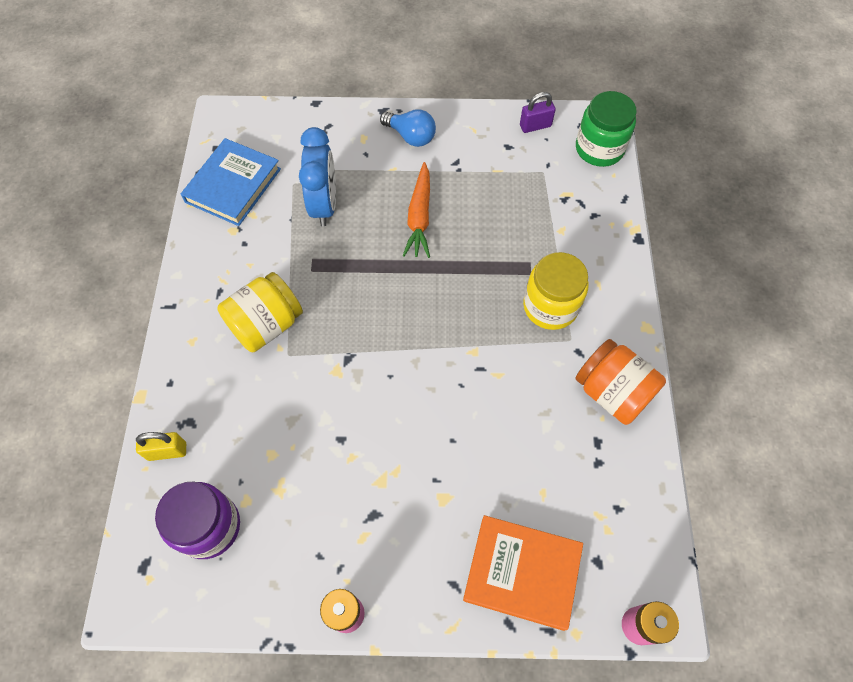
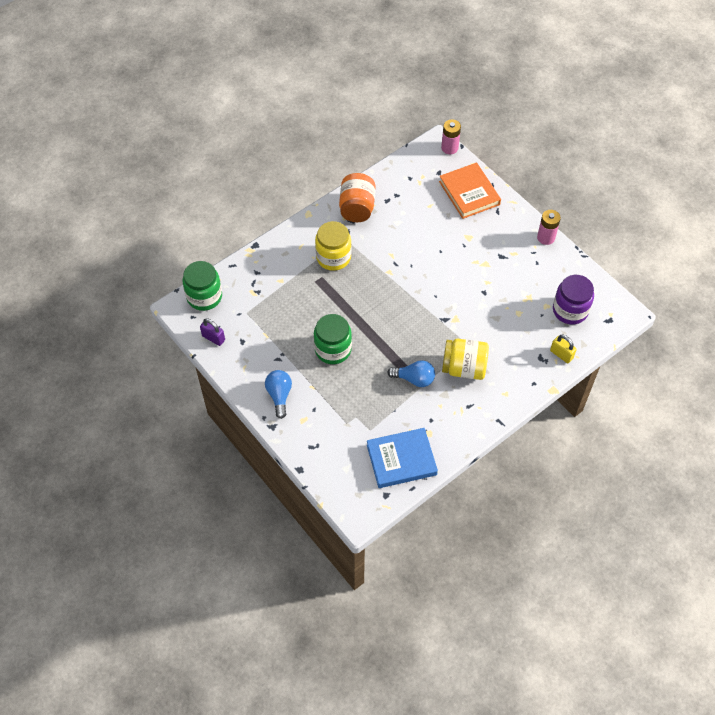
camera: 130 degrees left, 5 degrees down
blue clock [299,127,336,226] -> none
orange carrot [403,162,430,258] -> green jar [314,314,352,364]
none -> blue light bulb [387,360,435,387]

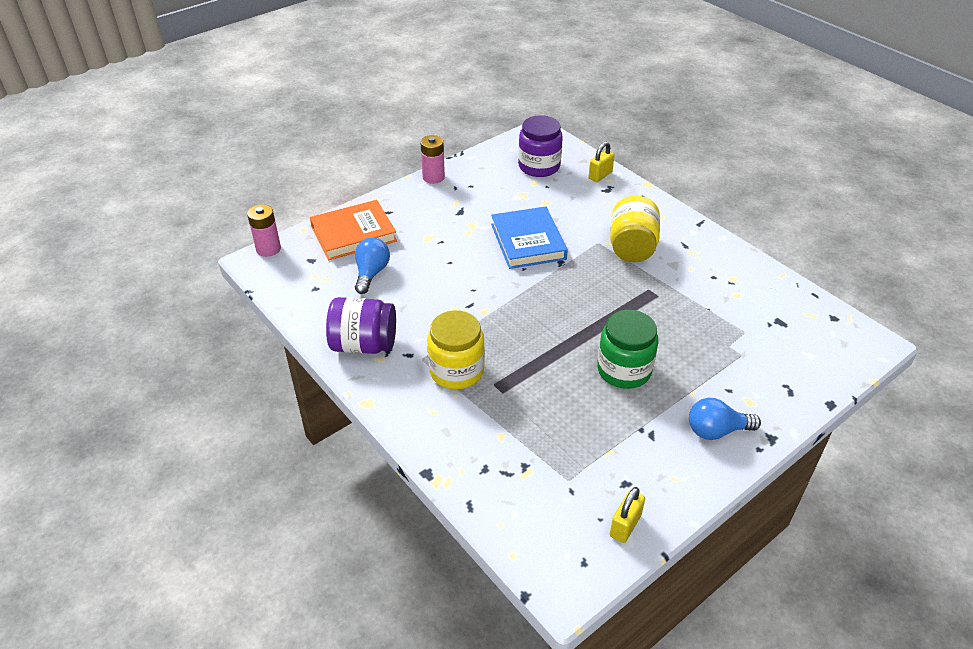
camera: 90 degrees left, 15 degrees down
green jar [182,261,222,311] -> none
purple padlock [200,318,225,346] -> yellow padlock [610,487,645,543]
orange jar [339,173,376,222] -> purple jar [326,297,396,354]
blue book [367,428,438,488] -> blue book moved to [491,206,568,269]
blue light bulb [387,360,435,387] -> blue light bulb moved to [355,238,390,294]

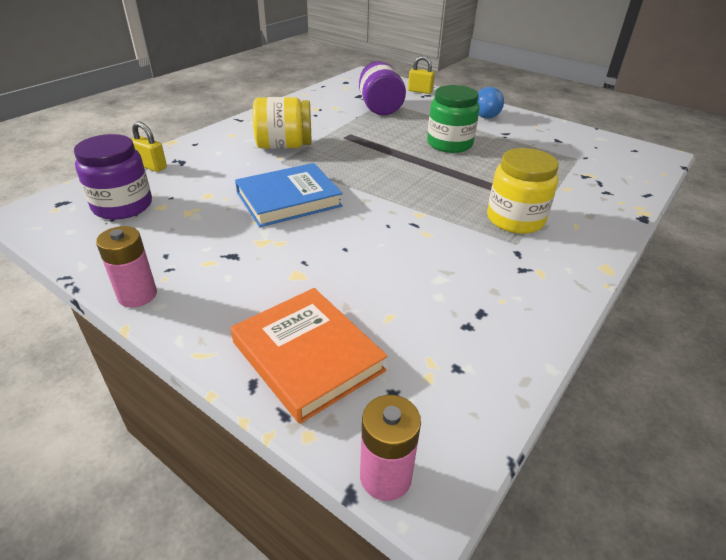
camera: 105 degrees left, 5 degrees down
purple jar [326,297,396,354] -> purple jar moved to [359,61,406,115]
blue light bulb [355,238,390,294] -> none
yellow padlock [610,487,645,543] -> yellow padlock moved to [408,56,435,94]

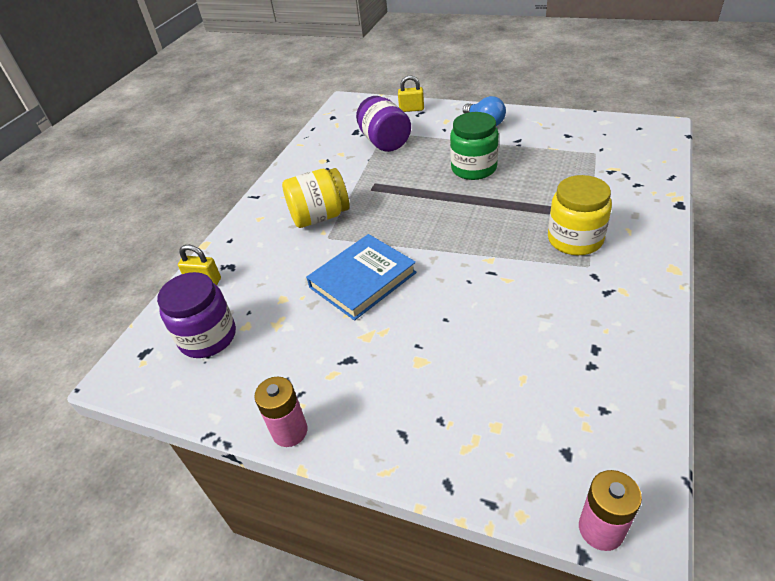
camera: 10 degrees left, 5 degrees up
orange book [231,288,388,424] -> none

